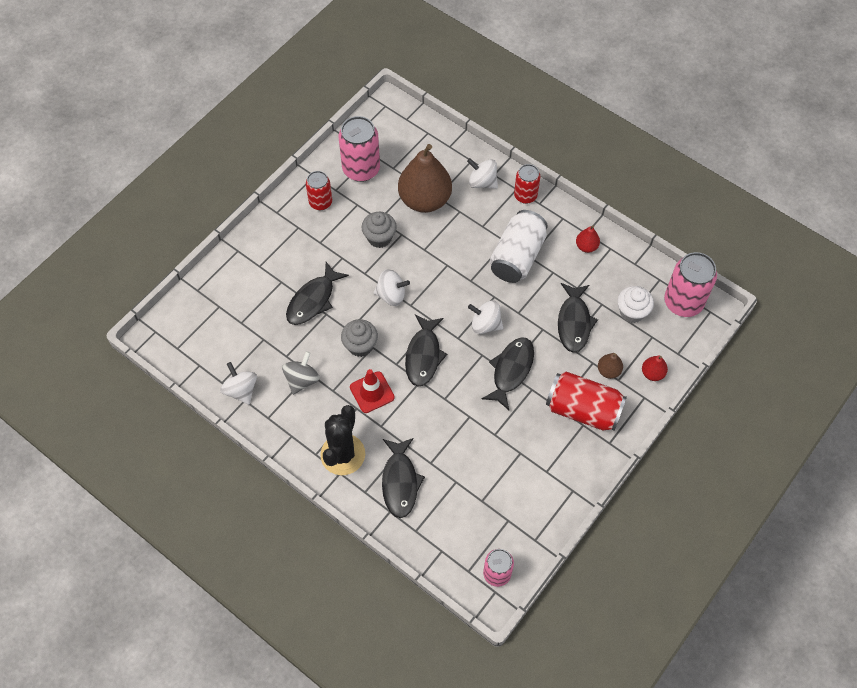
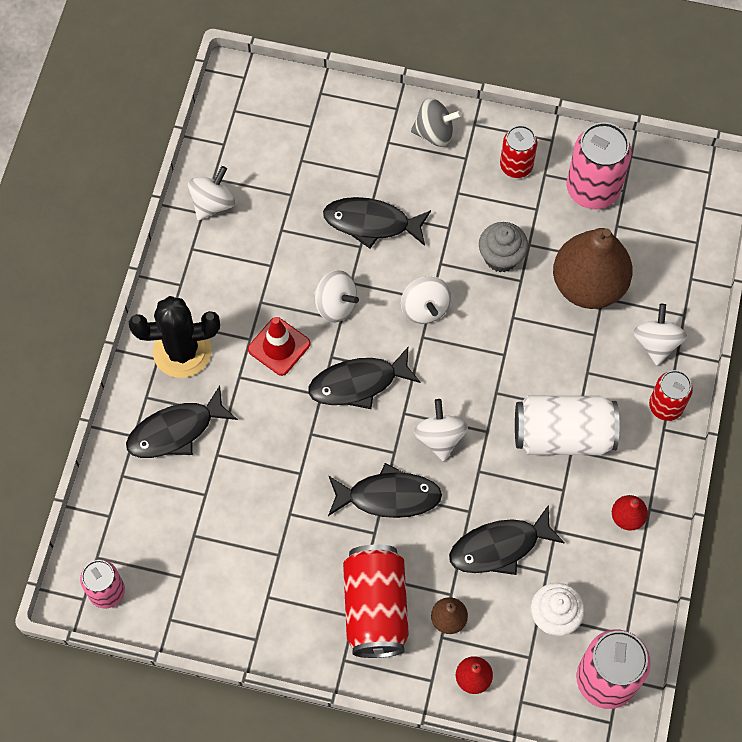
camera: 65 degrees right, 5 degrees up
grey spinning top [282,351,320,395] -> grey spinning top moved to [411,98,462,147]
grey cupcake [341,319,378,357] -> white spinning top [314,270,359,323]

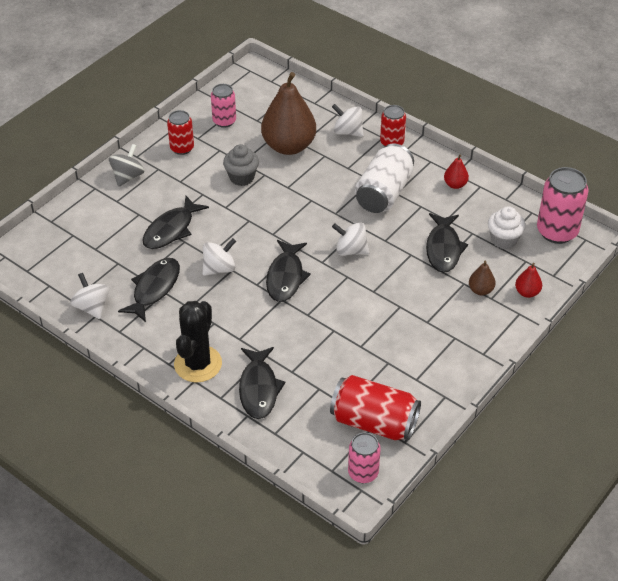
camera: 65 degrees left, 20 degrees down
red traffic cone [248,317,310,376] -> none
black fish [328,463,442,518] -> black fish moved to [118,258,180,322]
red can [343,544,409,658] -> red can moved to [330,375,421,440]
white spinning top [401,276,451,324] -> none
pink can [567,122,632,209] -> pink can [211,84,236,128], size x0.61

